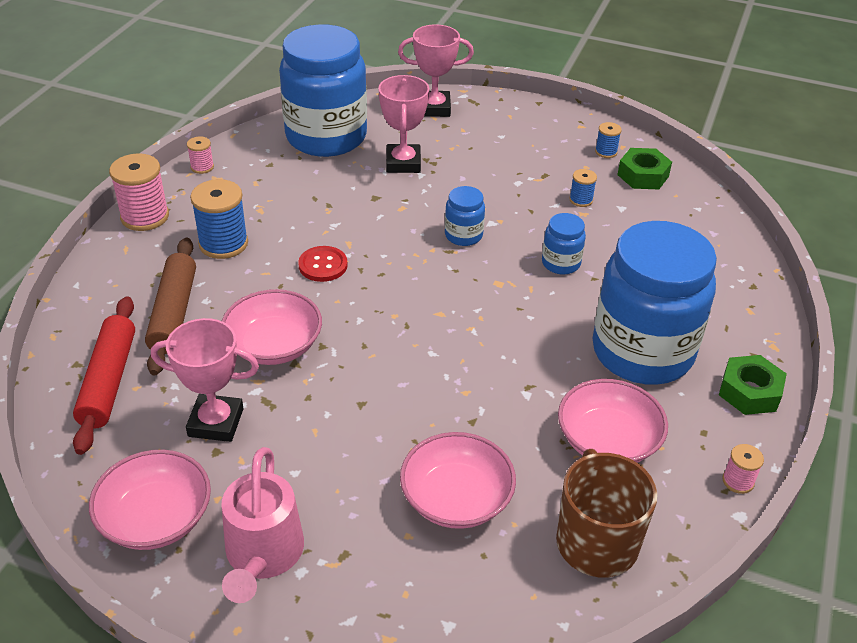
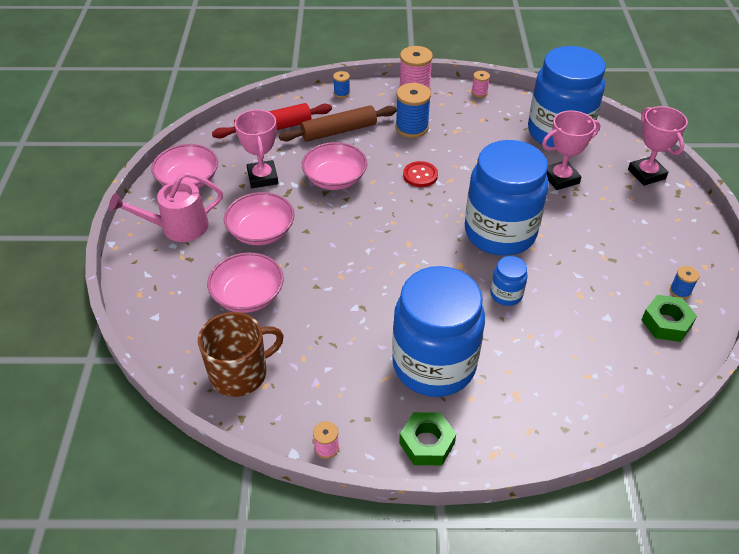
camera: 70 degrees right, 5 degrees up
blue jar [445,186,485,246] -> blue jar [465,140,549,256], size x2.38
pink bowl [558,379,668,463] -> pink bowl moved to [224,192,294,245]
blue spool [570,169,597,207] -> blue spool moved to [333,71,350,98]

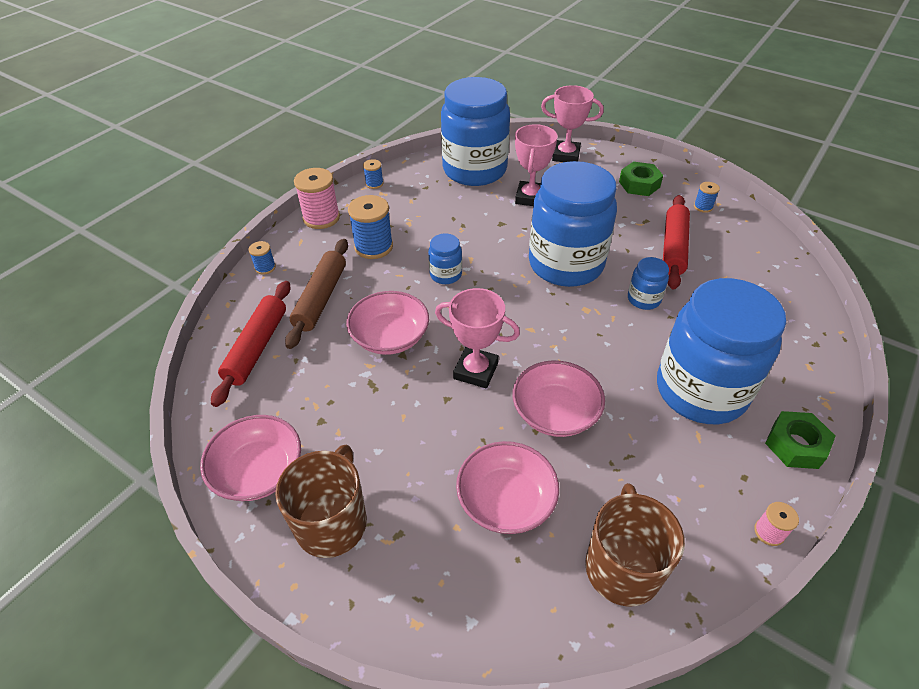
camera: 55 degrees left, 0 degrees up
pink watering can [109,172,223,242] -> brown mug [275,445,367,558]
pink bowl [224,192,294,245] -> pink bowl moved to [512,360,605,437]
pink trophy [235,110,278,188] -> pink trophy moved to [435,288,520,388]
red button [403,161,438,187] -> blue jar [428,234,462,284]
pink spool [471,71,490,97] -> blue spool [363,159,383,189]
green nut [641,295,697,342] -> green nut moved to [619,162,663,196]
none -> red rolling pin [663,195,690,289]

